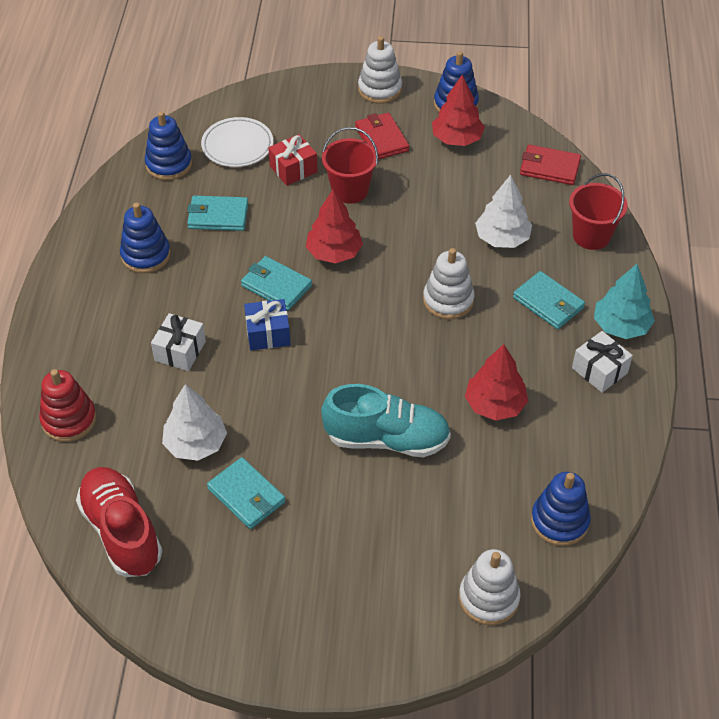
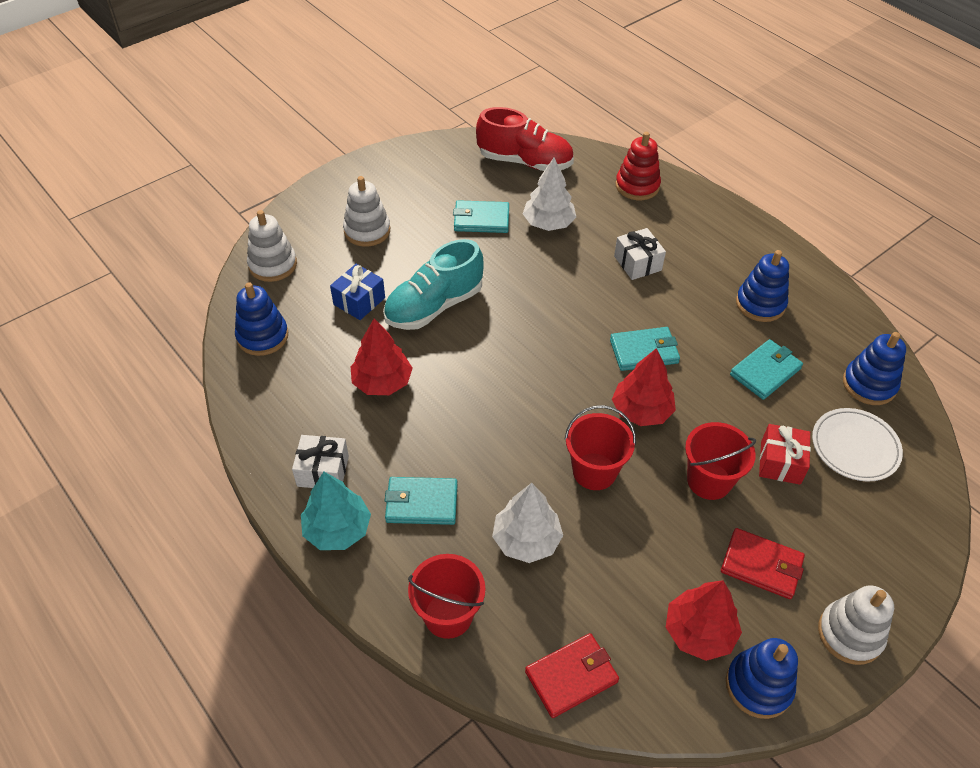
camera: 135 degrees right, 0 degrees up
blue gift [244,299,290,350] -> blue gift moved to [330,264,385,320]
white stacking toy [423,248,475,319] -> white stacking toy moved to [343,176,390,247]
none -> red bucket [565,405,636,490]

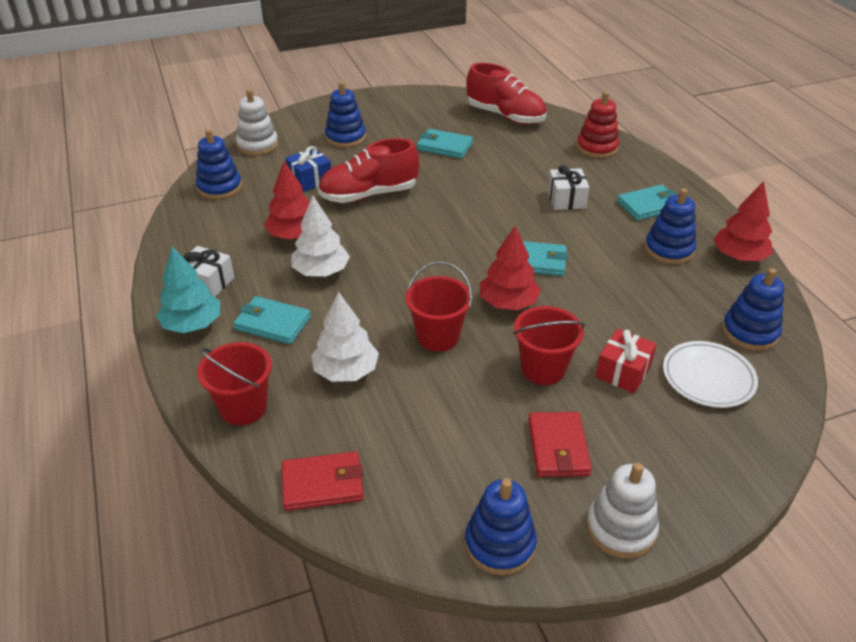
camera: 20 degrees right, 10 degrees down
white stacking toy [343,176,390,247] -> blue stacking toy [325,82,366,147]
turquoise shoe [383,239,484,330] -> red shoe [318,138,419,203]
white tree [523,157,576,231] -> white tree moved to [291,196,350,277]
red tree [666,580,742,661] -> red tree moved to [713,181,773,261]
red wallet [721,528,805,599] -> red wallet turned 45 degrees clockwise [528,412,592,477]
turquoise wallet [730,339,803,400] -> turquoise wallet moved to [617,185,677,221]

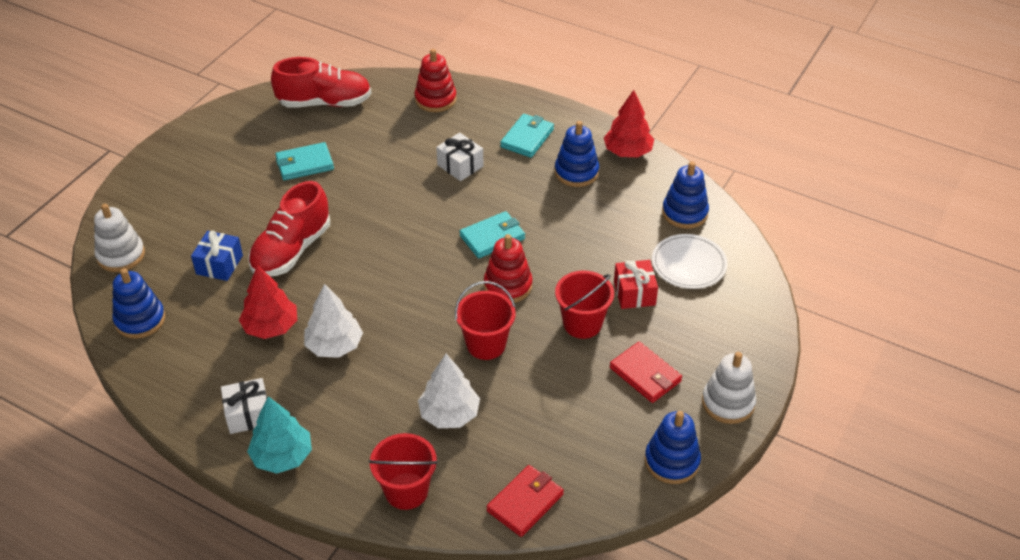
camera: 40 degrees left, 5 degrees up
turquoise wallet [233,296,311,344] -> none
blue stacking toy [325,82,366,147] -> none
red tree [480,226,541,310] -> red stacking toy [484,234,532,303]

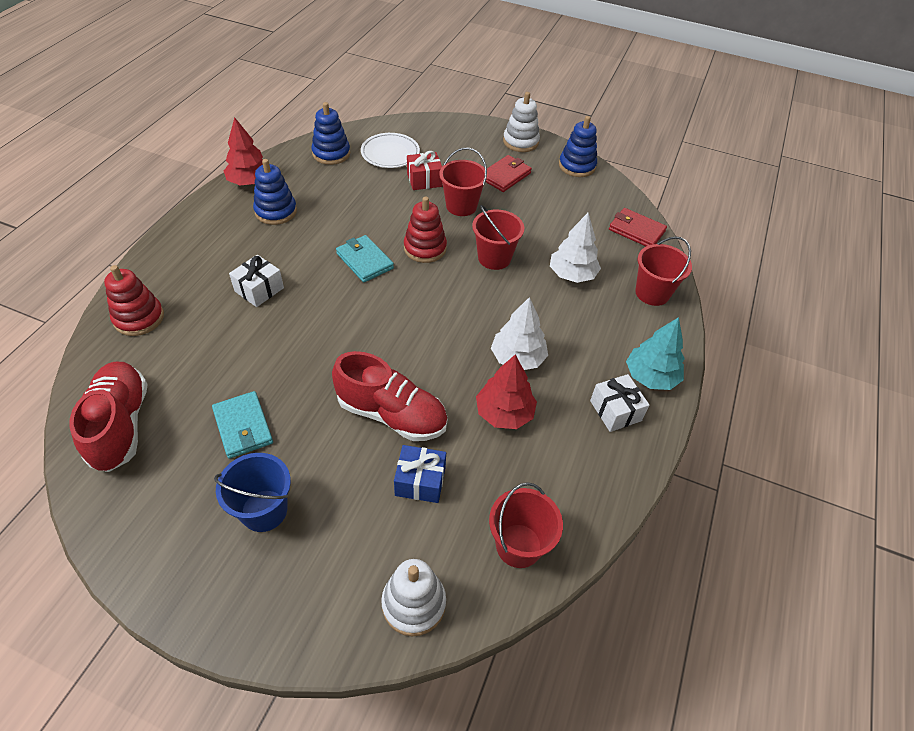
camera: 100 degrees left, 5 degrees up
blue stacking toy [112,268,165,339] -> red bucket [489,482,563,568]
turquoise wallet [500,114,554,158] -> none
none -> blue bucket [214,453,291,532]

